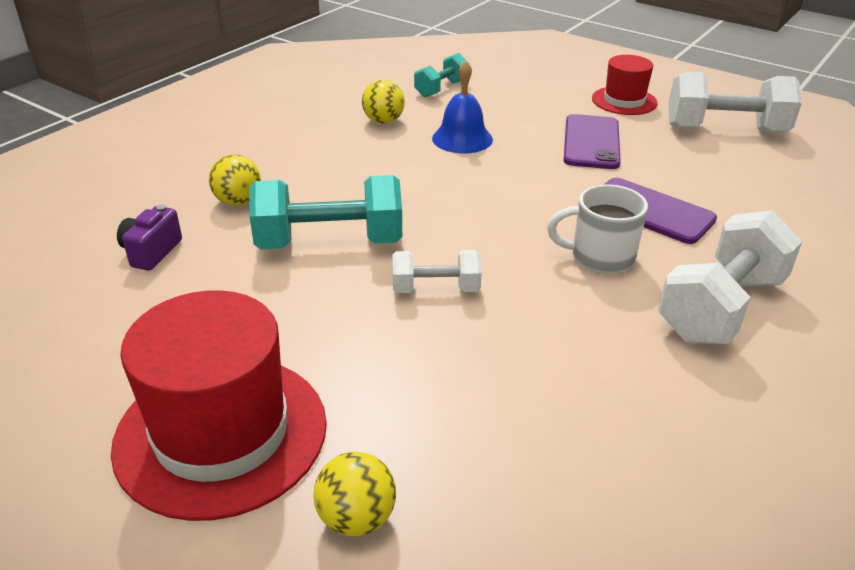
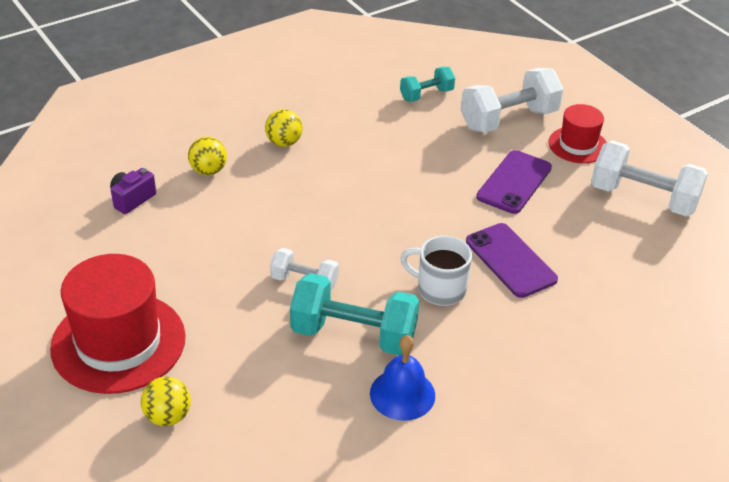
camera: 20 degrees right, 5 degrees up
turquoise dumbbell [249,175,402,249] -> turquoise dumbbell moved to [290,273,419,355]
yellow ball [362,80,405,124] -> yellow ball moved to [265,109,303,147]
blue bell [432,60,493,153] -> blue bell moved to [370,335,435,421]
white dumbbell [658,210,802,344] -> white dumbbell moved to [461,68,563,133]

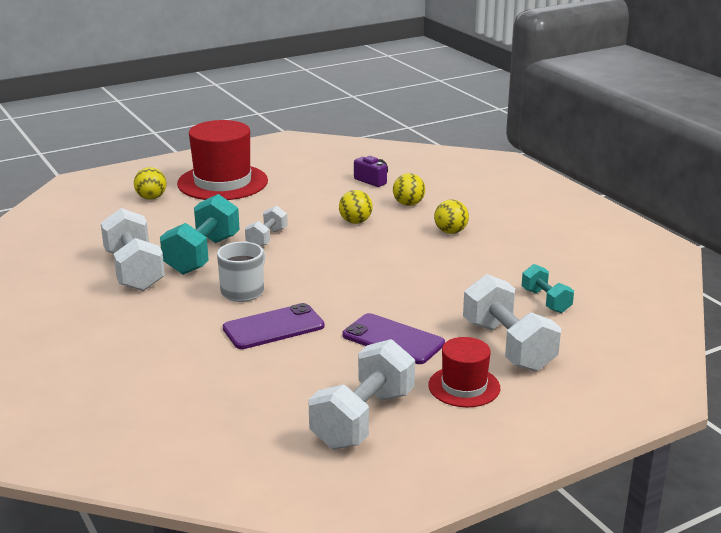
camera: 95 degrees right, 15 degrees down
blue bell [370,335,435,421] -> white dumbbell [101,208,165,291]
none -> yellow ball [339,190,373,224]

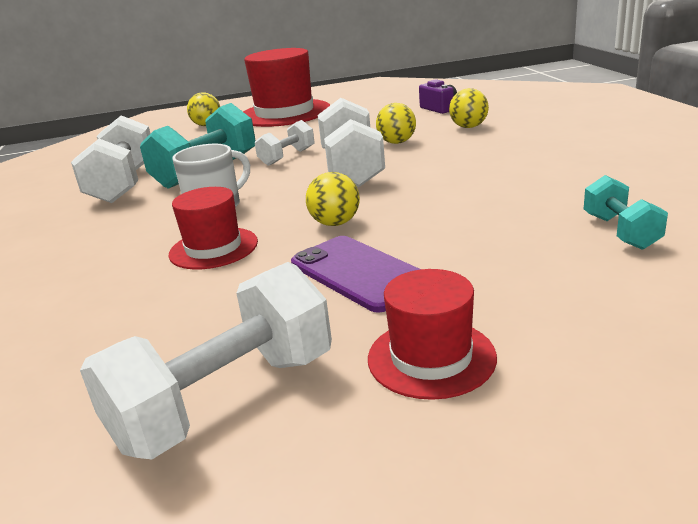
camera: 20 degrees right, 0 degrees up
purple phone [223,303,325,349] -> red hat [169,187,258,269]
yellow ball [434,199,469,234] -> yellow ball moved to [306,172,360,226]
white dumbbell [463,274,561,372] -> white dumbbell moved to [318,98,385,187]

